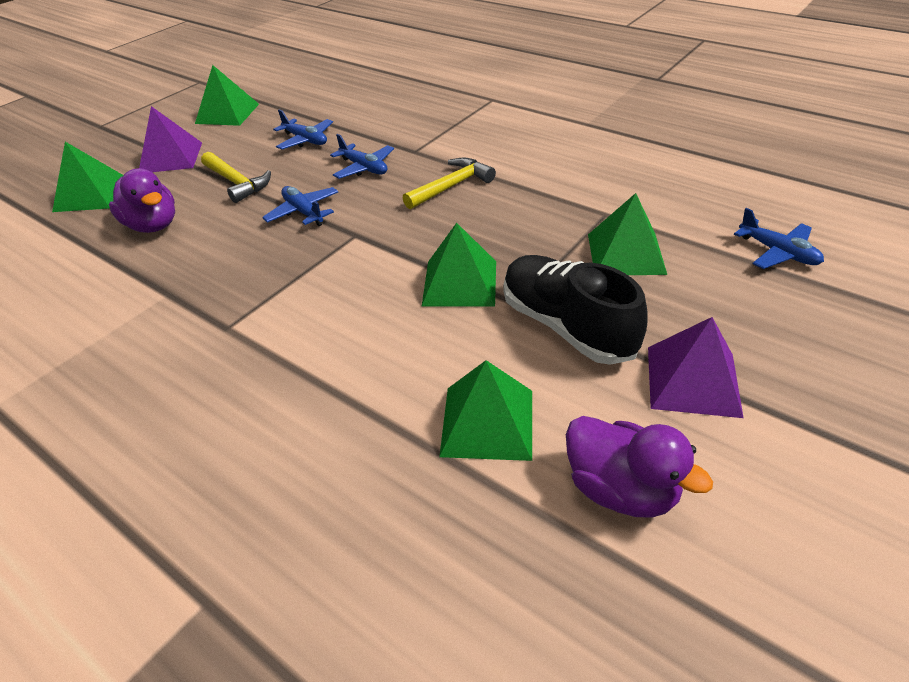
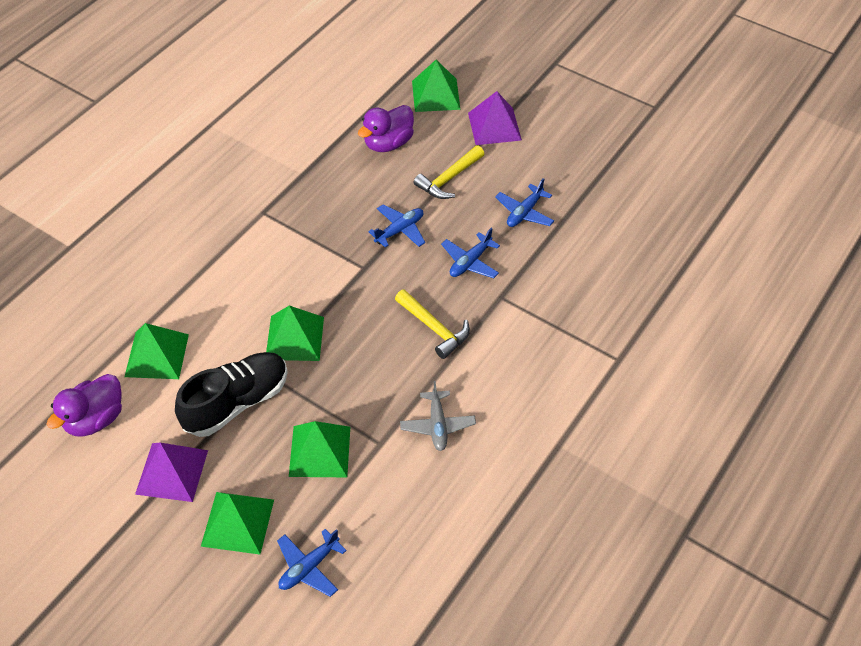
camera: 85 degrees right, 10 degrees up
green pyramid [195,65,259,126] -> green pyramid moved to [201,492,274,555]
none -> grey plane [400,381,476,451]

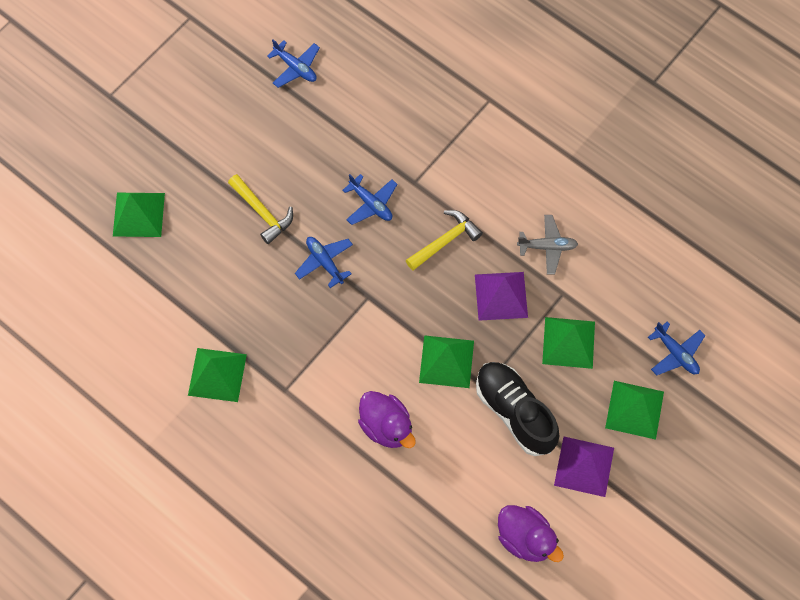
camera: 85 degrees left, 15 degrees up
green pyramid [124,323,189,379] -> green pyramid moved to [188,348,247,402]
purple duck [358,105,414,152] -> purple duck moved to [358,391,416,448]
purple pyramid [468,91,522,145] -> purple pyramid moved to [475,272,528,321]
blue plane [495,178,554,227] -> blue plane moved to [267,40,320,88]

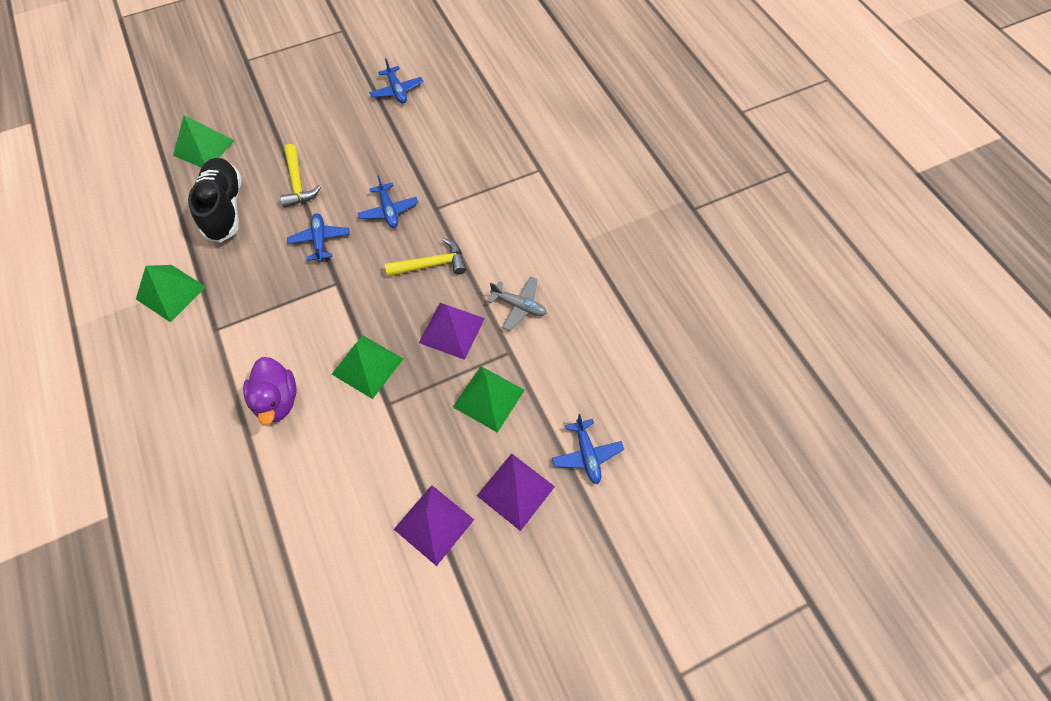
camera: 25 degrees right, 5 degrees down
black shoe [476,362,559,456] -> black shoe moved to [188,158,241,243]
purple duck [498,505,564,562] -> none
green pyramid [605,381,664,440] -> purple pyramid [477,453,555,531]

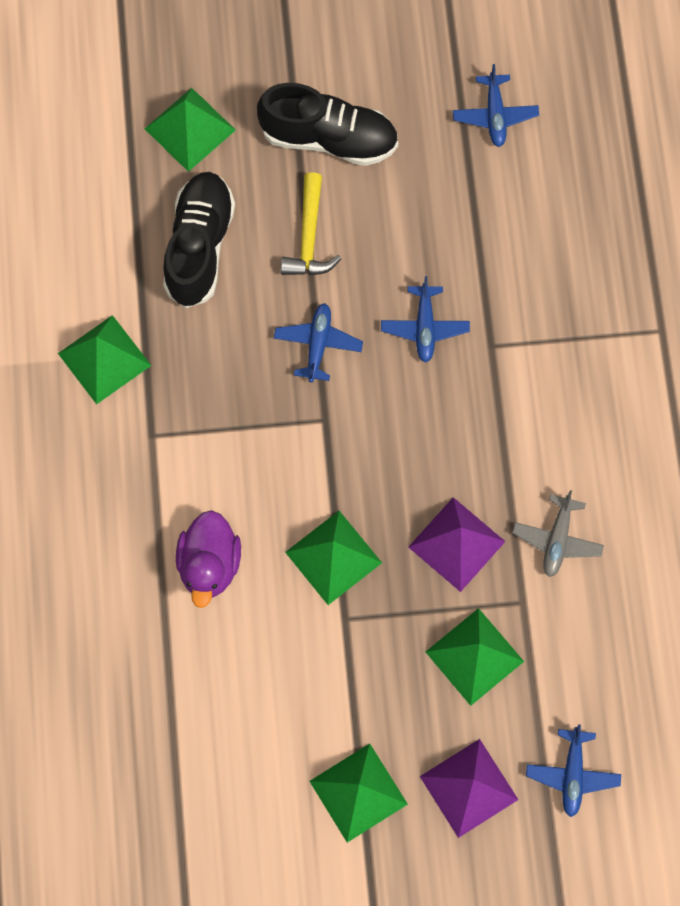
camera: 20 degrees right, 10 degrees up
yellow hammer [385,238,466,277] -> none
purple pyramid [394,485,474,566] -> green pyramid [309,743,408,843]
grey plane [487,276,546,331] -> grey plane turned 60 degrees clockwise [512,490,604,577]
none -> black shoe [257,83,398,166]

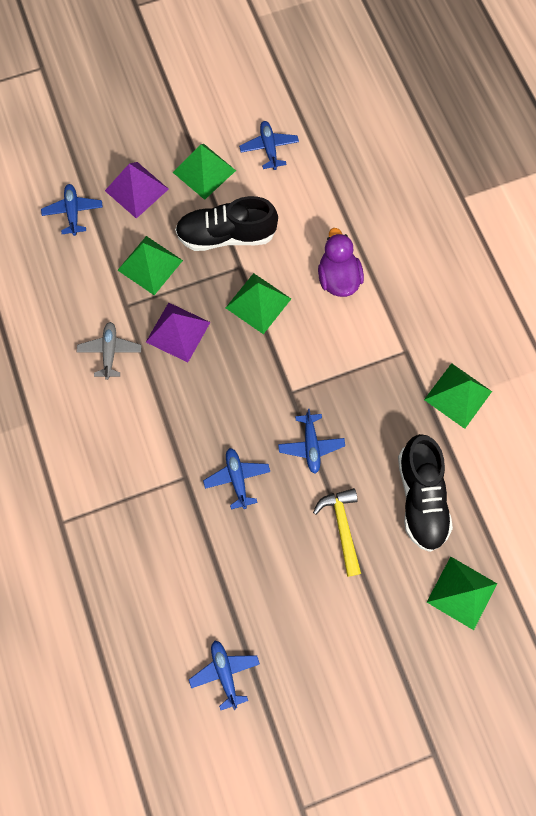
camera: 165 degrees right, 0 degrees up
black shoe [257,83,398,166] -> black shoe moved to [175,196,278,251]
none -> blue plane [239,121,299,170]

